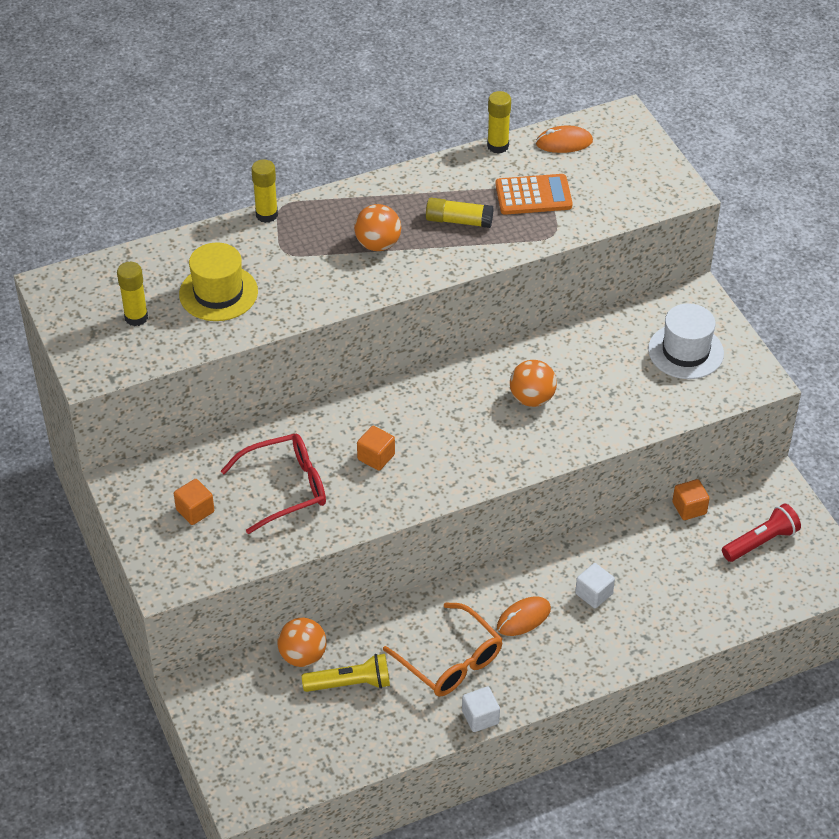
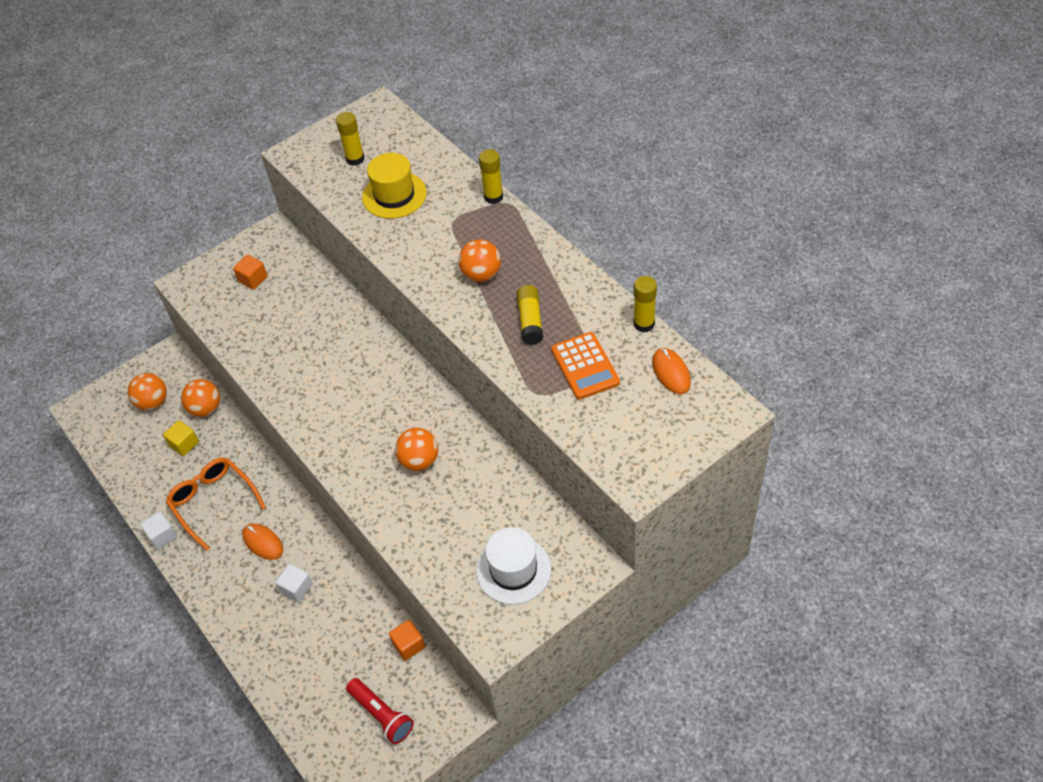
camera: 80 degrees right, 5 degrees up
red glasses [221,434,326,534] -> none
yellow flashlight [302,654,390,692] -> yellow cube [163,420,199,456]
orange cube [357,426,395,471] -> none
orange glasses [383,602,502,696] -> orange glasses turned 105 degrees clockwise [166,458,266,551]
none -> orange ball [128,373,167,410]

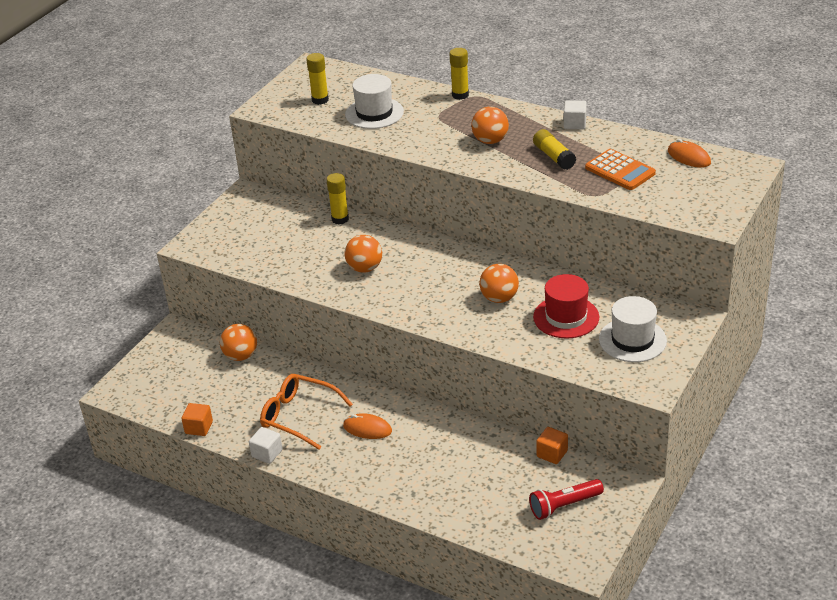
camera: 25 degrees left, 15 degrees down
orange ball [128,373,167,410] -> orange ball moved to [345,235,382,273]
yellow cube [163,420,199,456] -> none
orange cube [233,255,268,290] -> orange cube moved to [181,403,213,436]
white cube [275,564,313,603] -> white cube moved to [563,100,587,129]
red flashlight [346,678,414,744] -> red flashlight turned 135 degrees clockwise [529,479,604,520]
yellow hat [362,153,427,219] -> white hat [345,74,404,129]
yellow glue stick [634,276,657,333] -> yellow glue stick moved to [326,173,349,224]
none -> red hat [533,274,599,338]

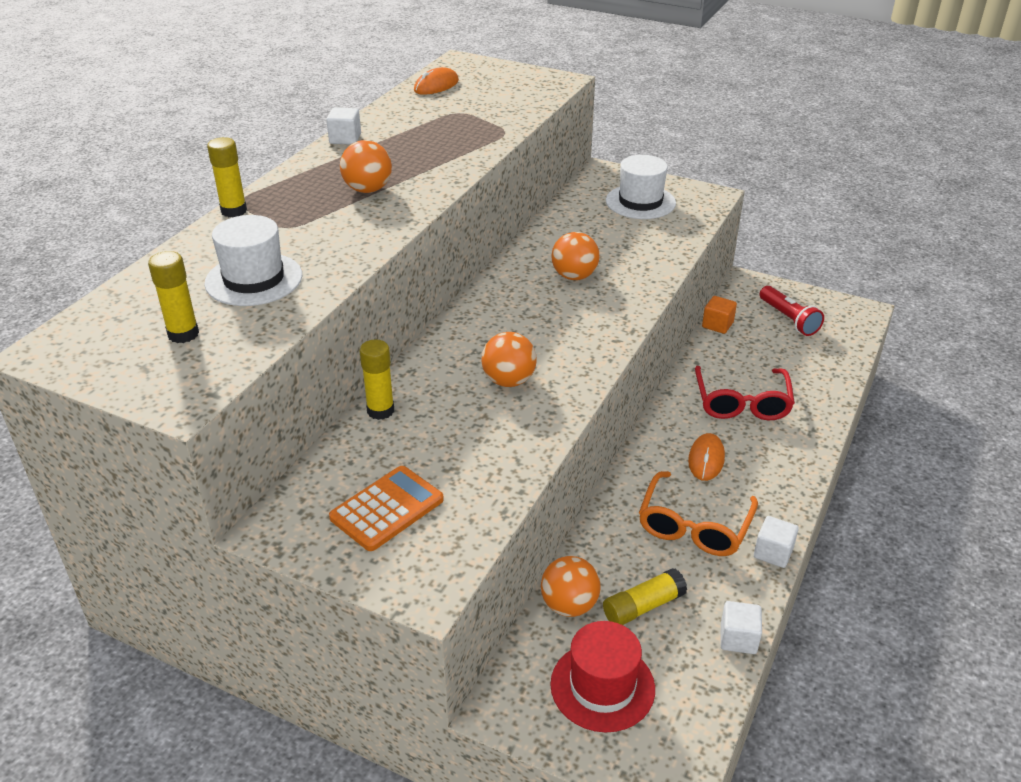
camera: 95 degrees left, 0 degrees up
orange cube [181,403,213,436] -> white cube [720,601,762,654]
yellow glue stick [533,129,576,170] -> yellow glue stick moved to [603,568,687,625]
red hat [533,274,599,338] -> red hat moved to [550,621,655,732]
orange calculator [585,149,656,190] -> orange calculator moved to [329,466,444,551]
none -> red glasses [695,366,795,420]

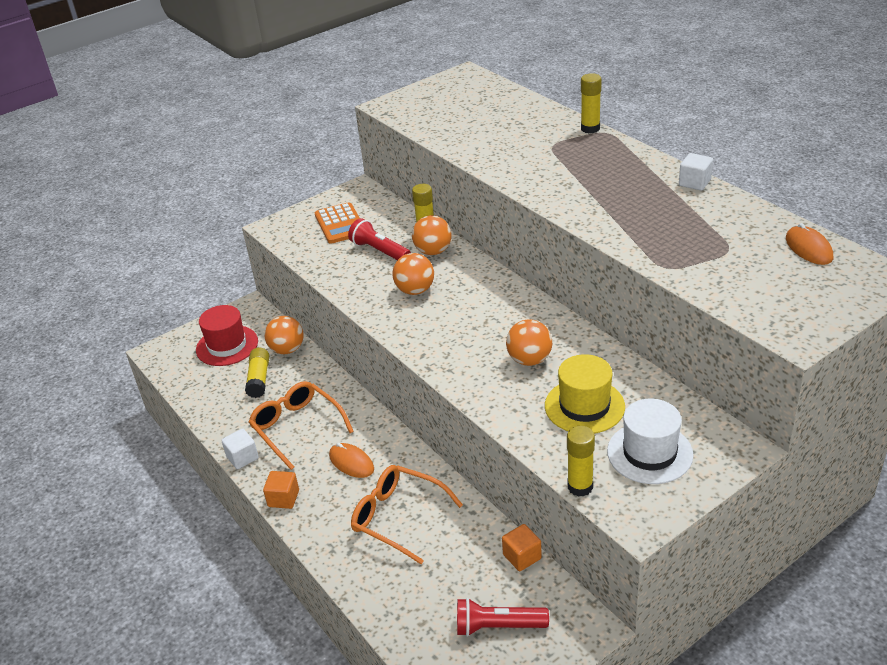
camera: 120 degrees right, 0 degrees up
yellow glue stick [148,251,199,343] -> yellow glue stick moved to [567,426,595,497]
white hat [204,215,302,306] -> none
orange ball [340,140,392,193] -> orange ball moved to [412,215,452,255]
red glasses [695,366,795,420] -> orange glasses [351,465,463,564]
white cube [720,601,762,654] -> none
none -> orange cube [263,471,299,509]
none -> red flashlight [348,218,411,260]
none -> yellow hat [545,354,625,434]

